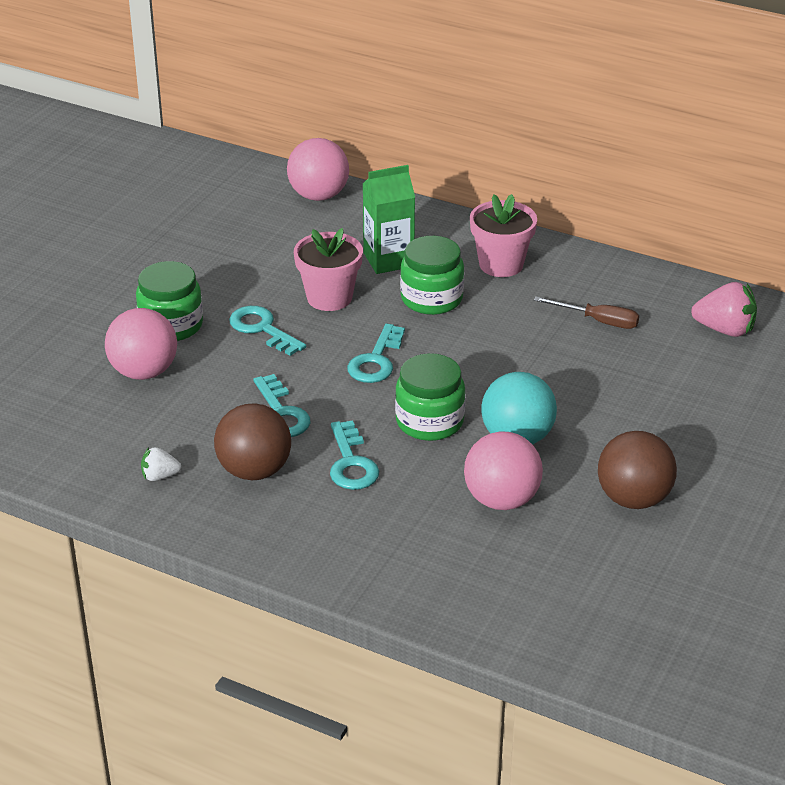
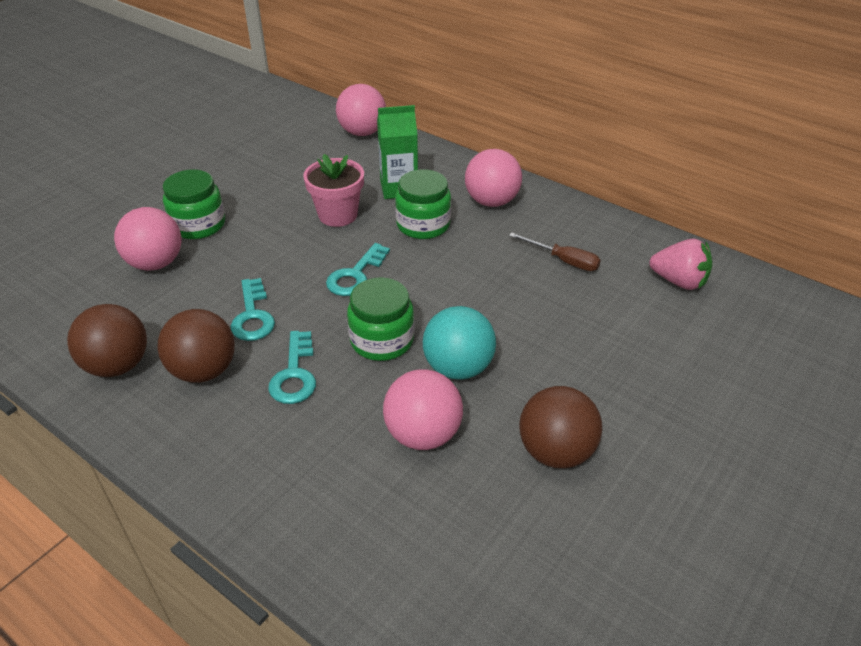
camera: 10 degrees right, 5 degrees up
white strawberry [141,447,181,481] -> brown ball [67,304,147,377]
turquoise key [229,306,306,356] -> none
pink flower pot [470,194,537,277] -> pink ball [465,149,522,207]

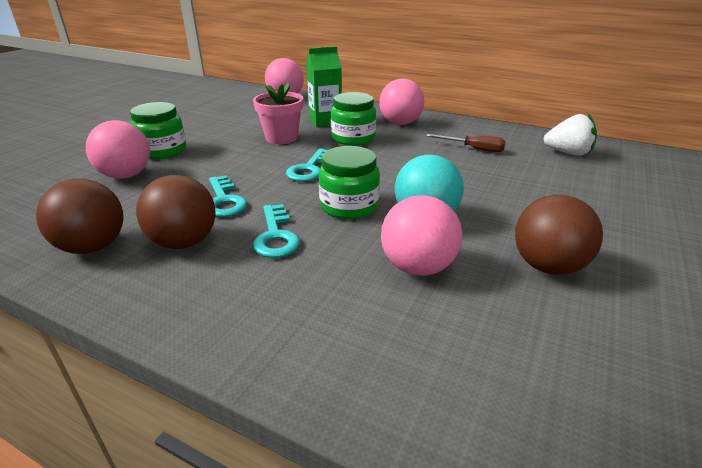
camera: 10 degrees left, 10 degrees down
pink strawberry [649,239,712,290] -> white strawberry [544,113,597,156]

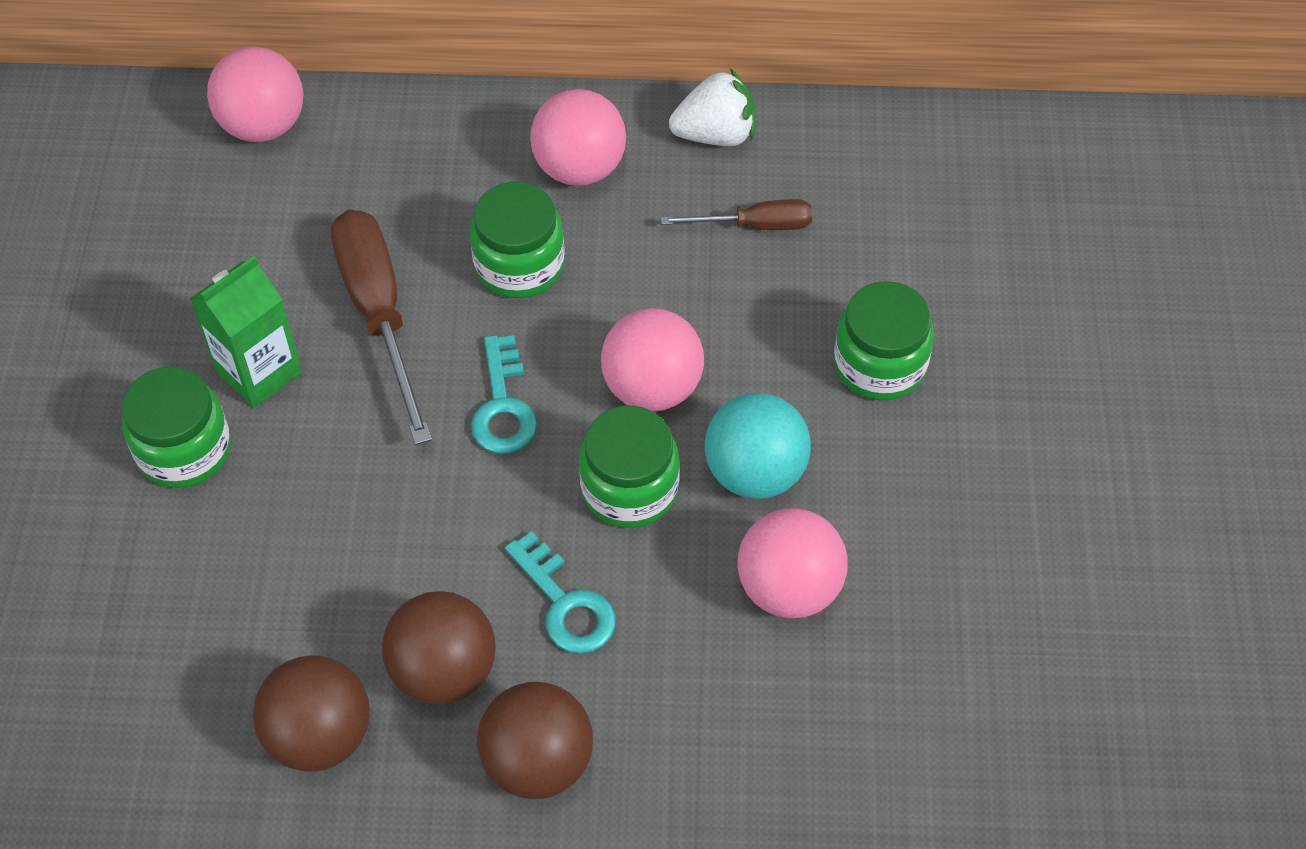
camera: 25 degrees left, 25 degrees up
pink ball [86,120,150,179] -> pink ball moved to [601,308,704,412]
turquoise key [209,175,247,217] -> none
pink flower pot [253,82,304,144] -> brown screwdriver [331,210,432,445]
green carton [306,46,342,128] -> green carton moved to [190,256,302,408]
brown ball [515,195,603,275] -> brown ball moved to [477,682,593,799]
white strawberry [544,113,597,156] -> white strawberry moved to [669,68,755,146]
none -> green jar [834,281,934,401]

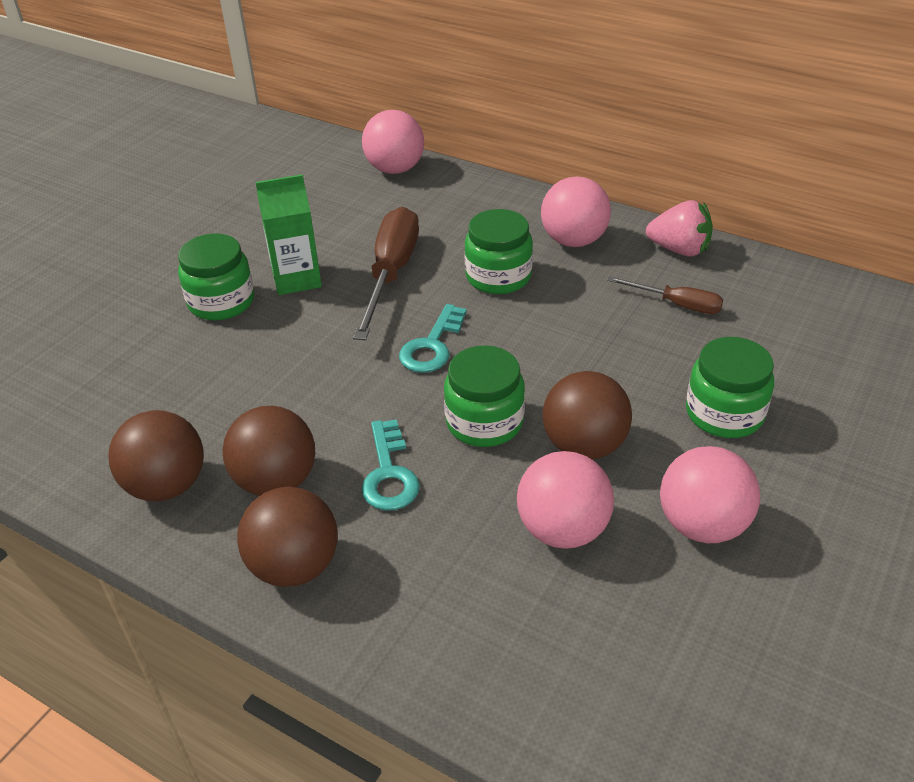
camera: 30 degrees right, 15 degrees down
pink ball [601,308,704,412] -> pink ball moved to [660,446,760,543]
white strawberry [669,68,755,146] -> pink strawberry [646,200,713,257]
turquoise ball [705,393,811,499] -> brown ball [543,371,632,459]

